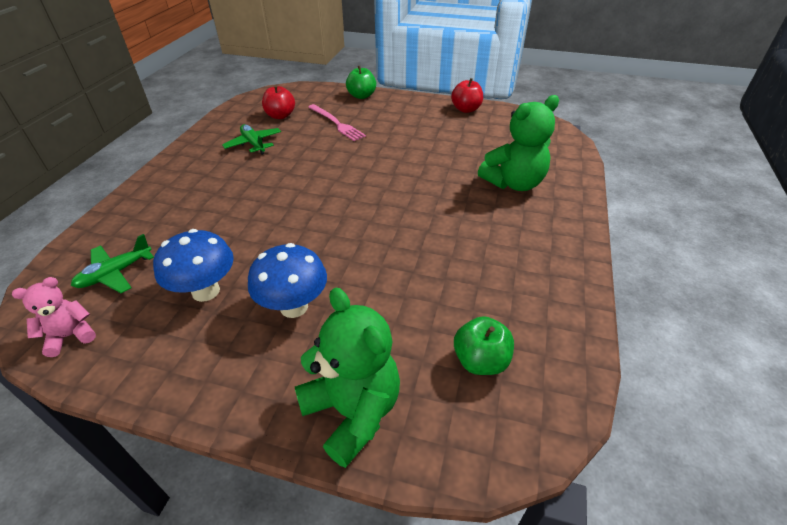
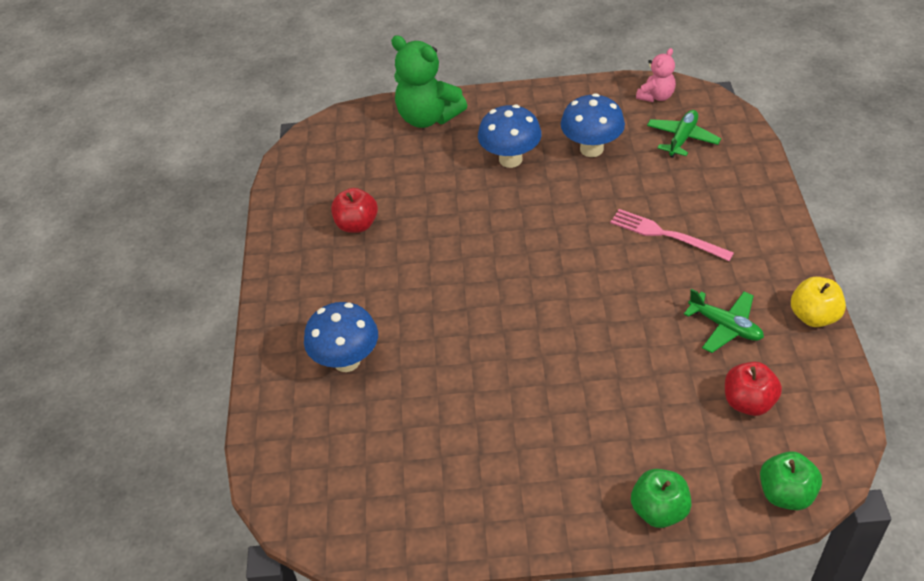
camera: 165 degrees right, 5 degrees up
pink fork [308,104,366,141] -> pink fork moved to [610,209,734,261]
red apple [451,78,483,113] -> red apple moved to [331,188,378,233]
green apple [454,316,514,375] -> green apple moved to [760,451,822,510]
green teddy bear [478,95,559,191] -> blue mushroom [304,302,378,372]
none -> yellow apple [791,277,846,327]

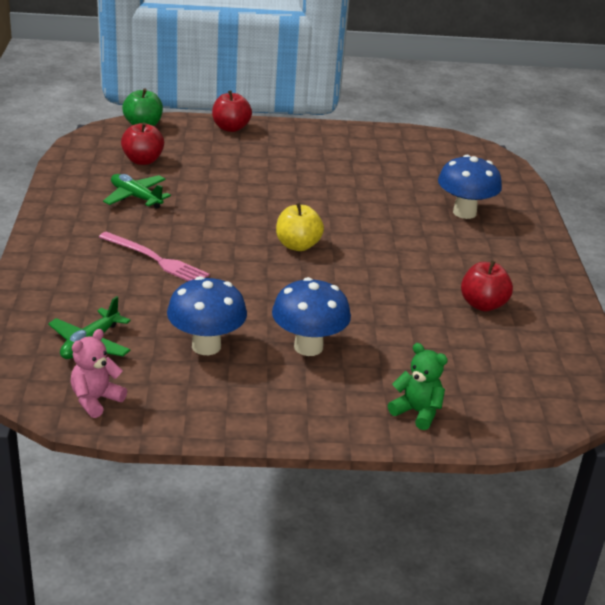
camera: 175 degrees right, 15 degrees down
green teddy bear [391,35,468,128] -> green teddy bear [388,343,448,430], size x0.55
green apple [631,469,692,528] -> red apple [212,90,252,132]
yellow apple [791,277,846,327] -> yellow apple moved to [276,203,324,251]

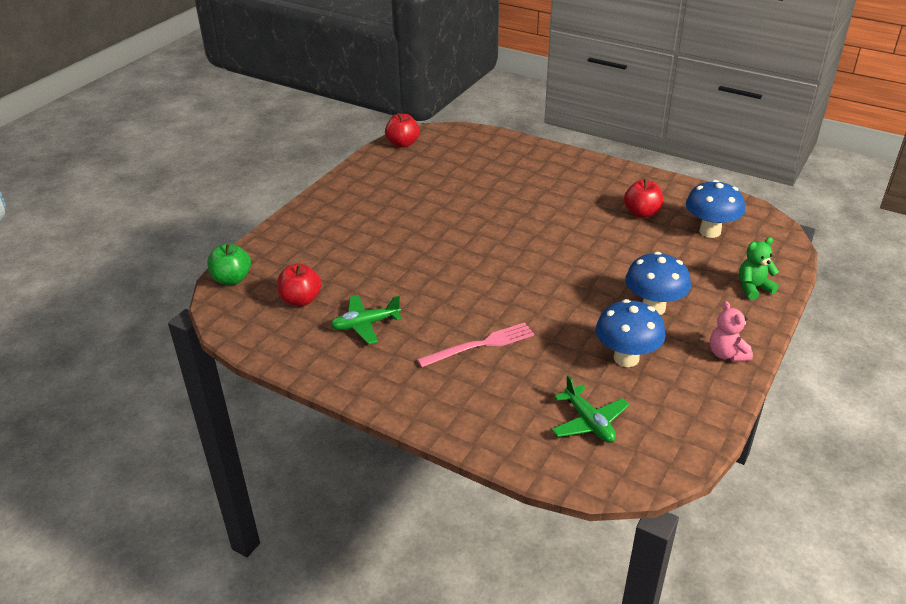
camera: 55 degrees left, 5 degrees up
pink teddy bear [70,329,127,418] -> pink teddy bear moved to [710,301,753,362]
red apple [212,90,252,132] -> red apple moved to [385,113,419,148]
yellow apple [276,203,324,251] -> none
blue mushroom [438,155,502,219] -> blue mushroom moved to [686,180,745,238]

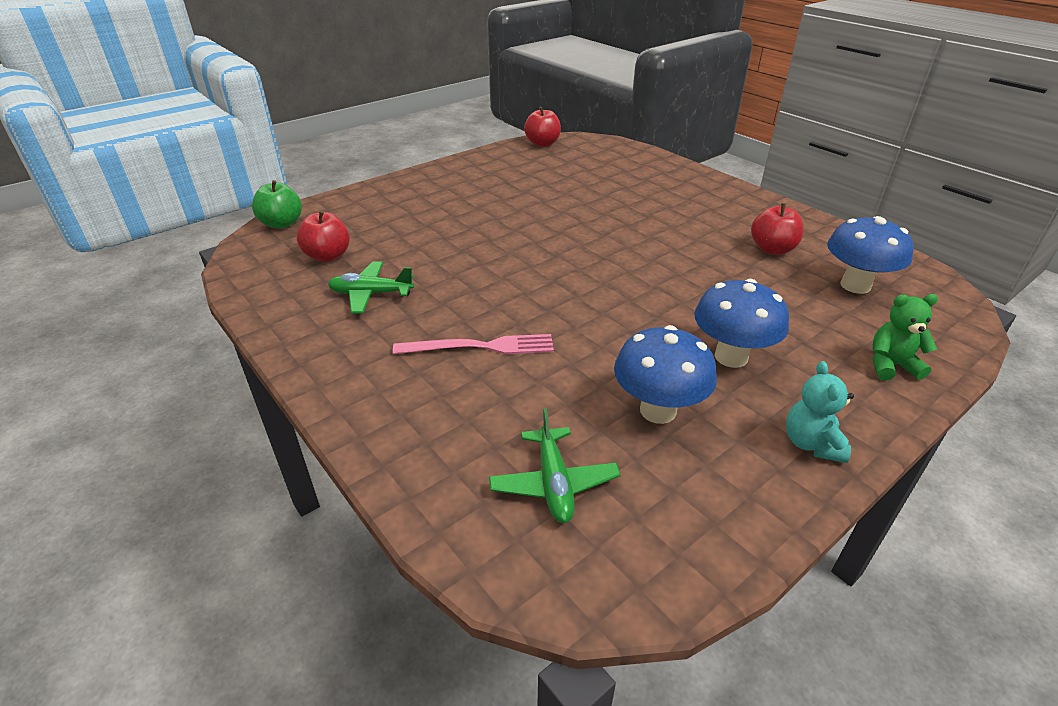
camera: 20 degrees right, 0 degrees up
pink teddy bear [710,301,753,362] -> turquoise teddy bear [786,361,854,463]

